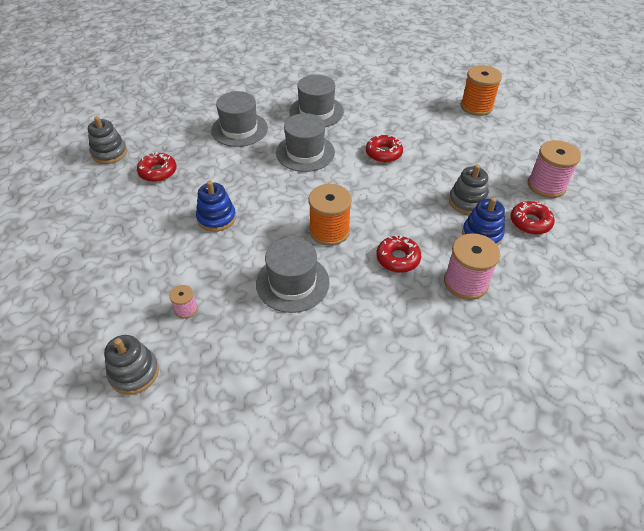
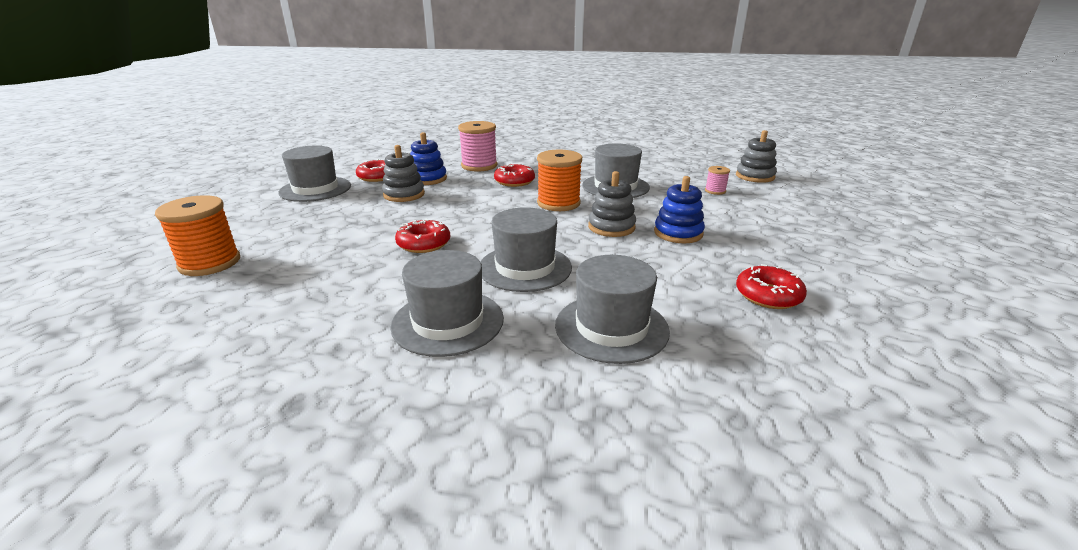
camera: 155 degrees left, 20 degrees down
grey stacking toy [88,116,127,164] -> grey stacking toy moved to [588,171,636,237]
pink spool [528,140,581,198] -> grey hat [278,145,351,202]

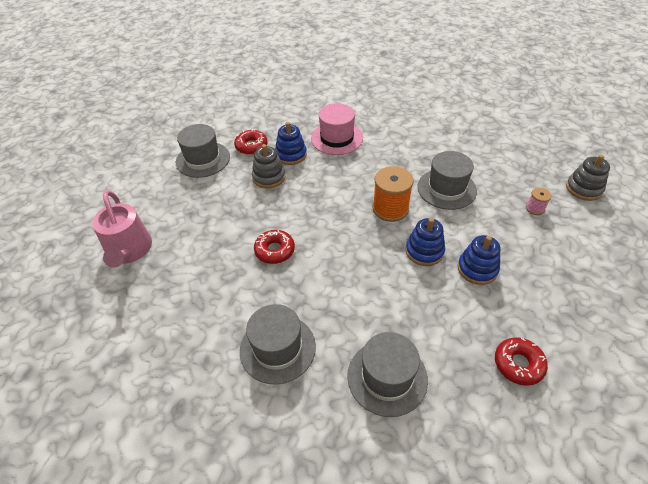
camera: 15 degrees right, 20 degrees up
orange spool [155,195,240,276] -> pink watering can [92,190,152,268]
pink spool [458,121,497,171] -> pink hat [311,103,363,155]
grey hat [480,207,572,292] -> none
red donut [494,163,535,187] -> none
grey stacking toy [588,171,636,237] -> blue stacking toy [406,218,445,266]

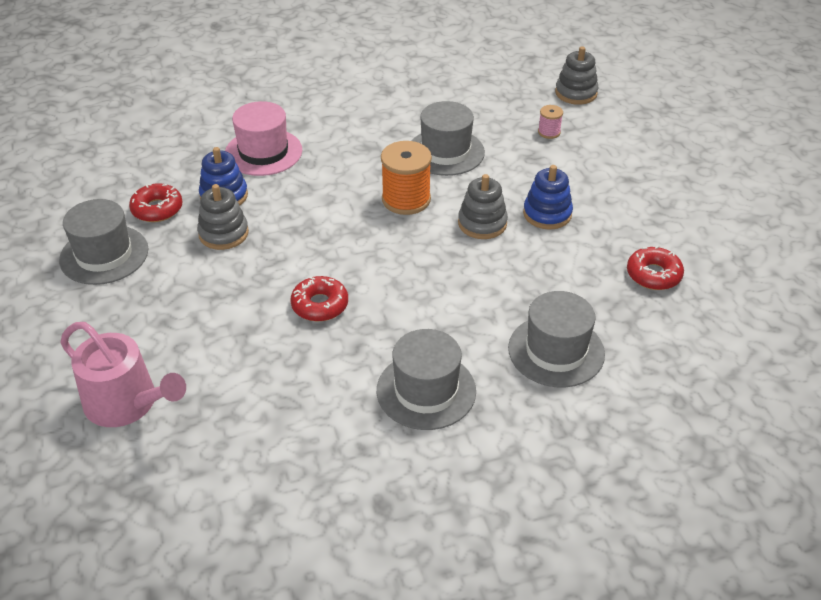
camera: 40 degrees left, 5 degrees down
blue stacking toy [406,218,445,266] -> grey stacking toy [458,174,508,239]

